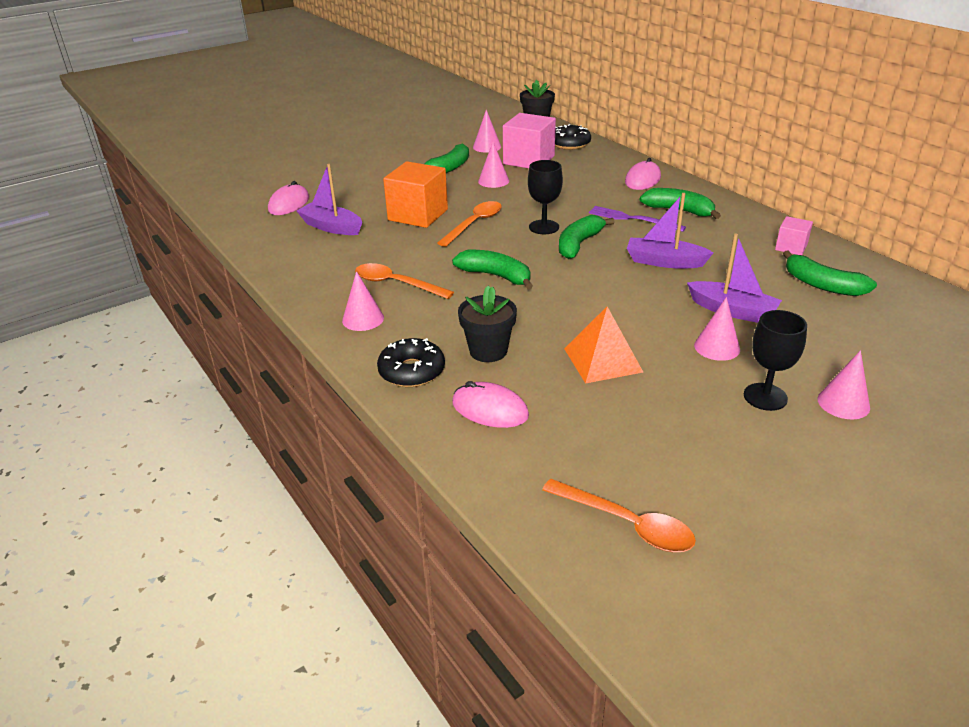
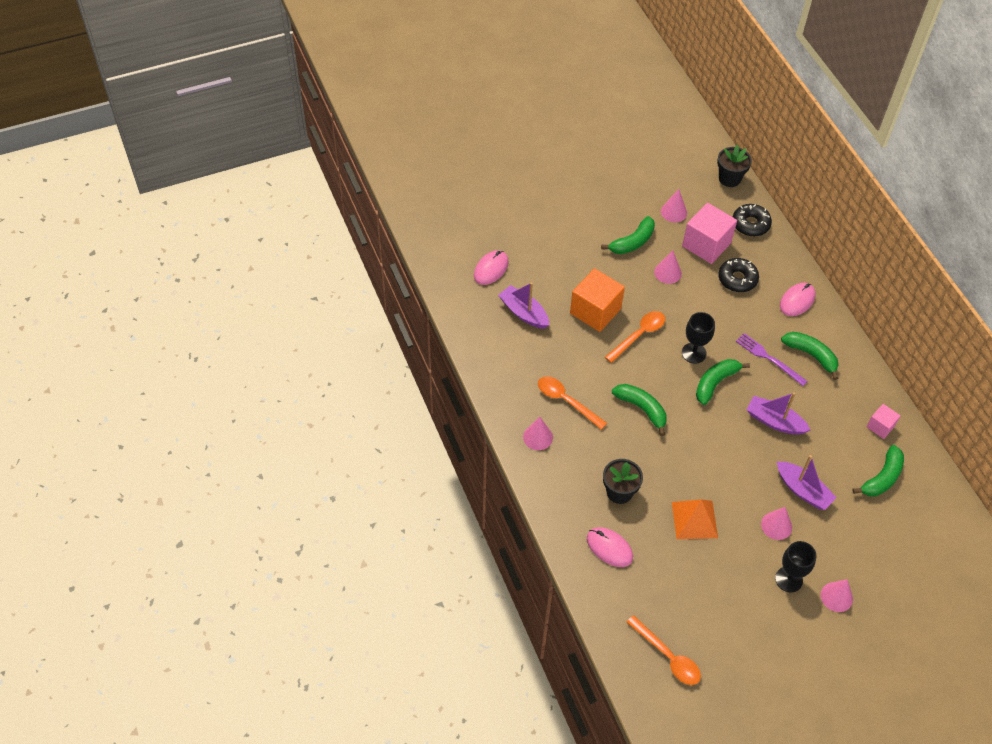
camera: 10 degrees right, 20 degrees up
black donut [377,338,445,387] -> black donut moved to [718,258,759,292]
green banana [783,250,877,296] -> green banana turned 105 degrees counterclockwise [852,445,904,497]

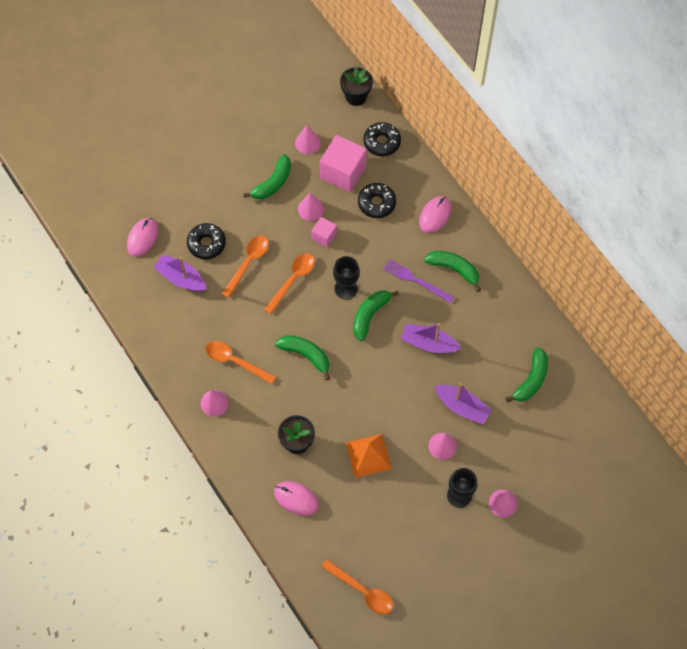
camera: 10 degrees left, 10 degrees up
orange cube [570,268,625,332] -> orange spoon [222,235,269,298]
pink cube [867,404,900,439] -> pink cube moved to [311,217,337,247]
none -> black donut [187,223,226,259]

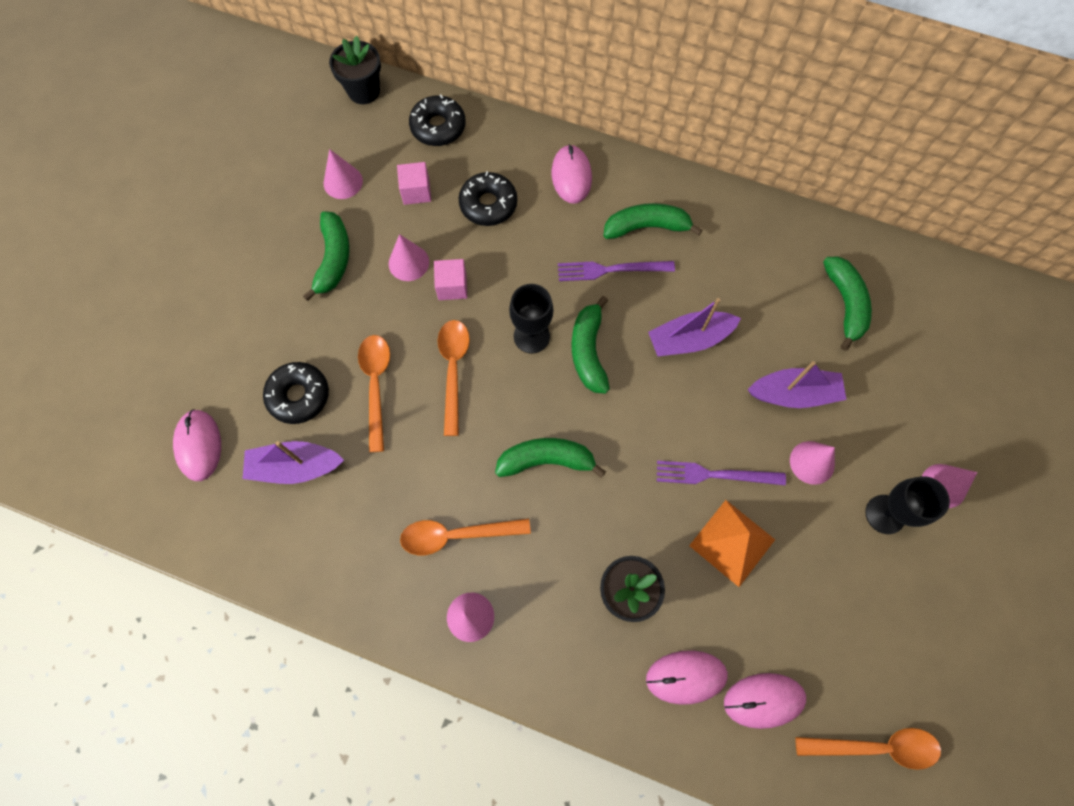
camera: 35 degrees left, 5 degrees up
pink cube [320,135,367,192] -> pink cube [397,162,431,205], size x0.53
none -> purple fork [657,461,786,485]
none -> pink mouse [724,673,806,729]

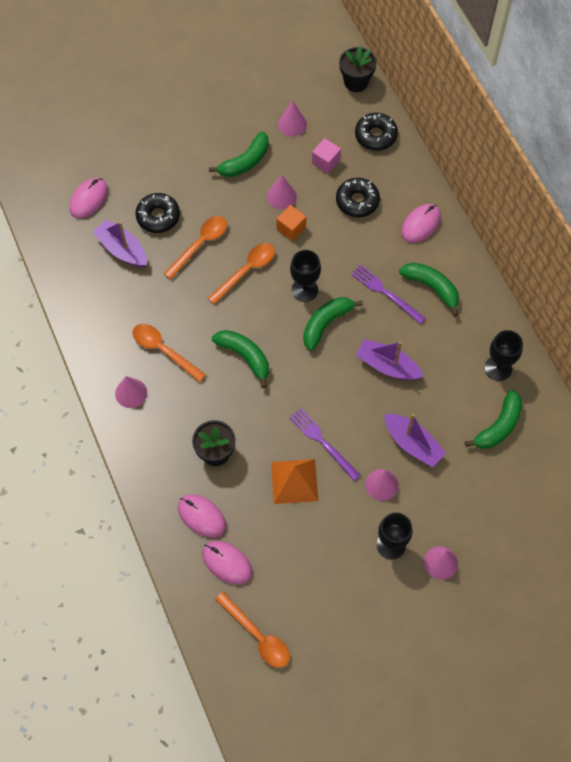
camera: 45 degrees right, 5 degrees down
pink cube [434,259,467,300] -> orange cube [276,205,306,241]
none -> black goblet [485,330,523,381]

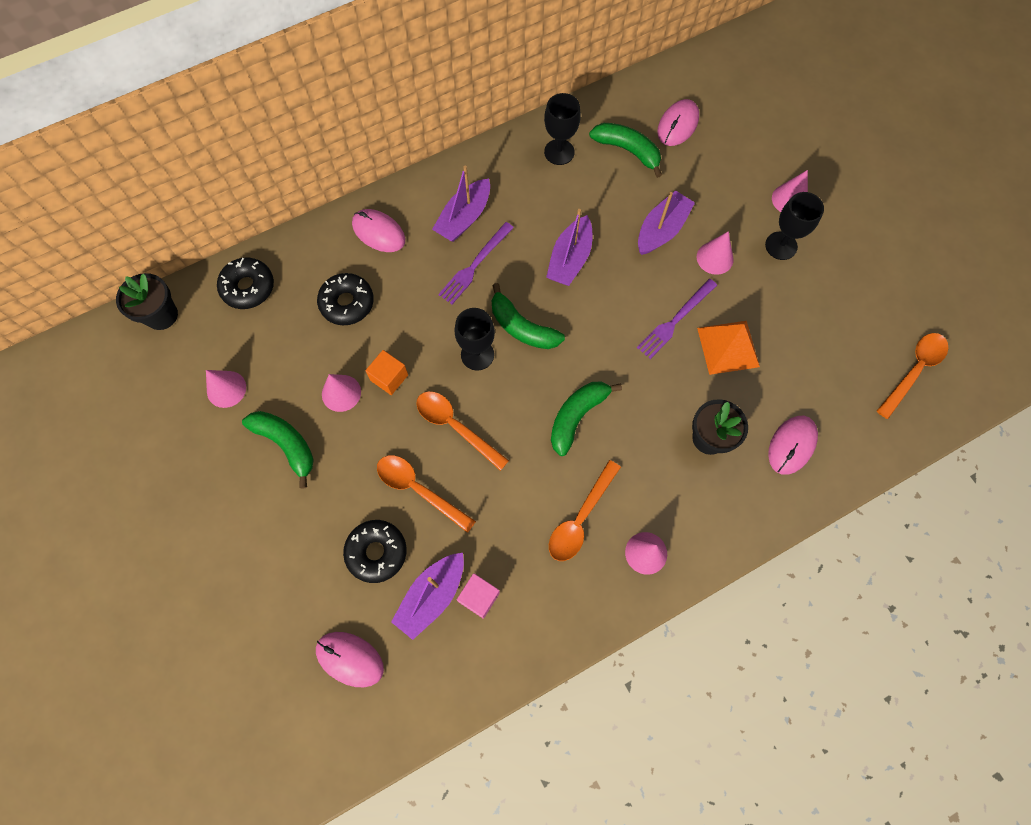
camera: 95 degrees left, 5 degrees up
pink mouse [202,541,252,585] -> pink mouse moved to [657,99,699,146]
pink cube [312,138,341,174] -> pink cube moved to [457,573,500,619]
green banana [399,263,459,316] -> purple boat [432,166,490,242]

